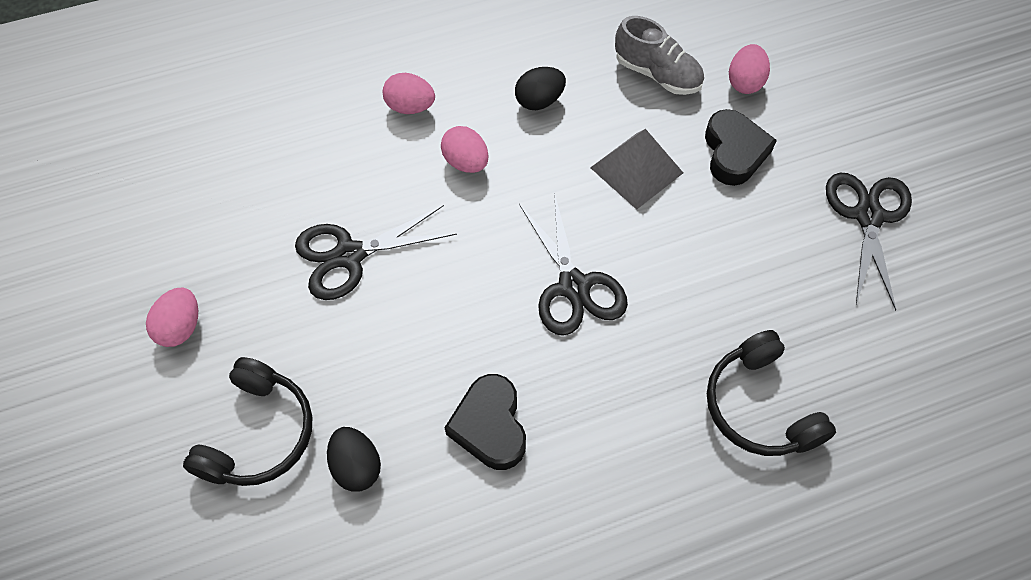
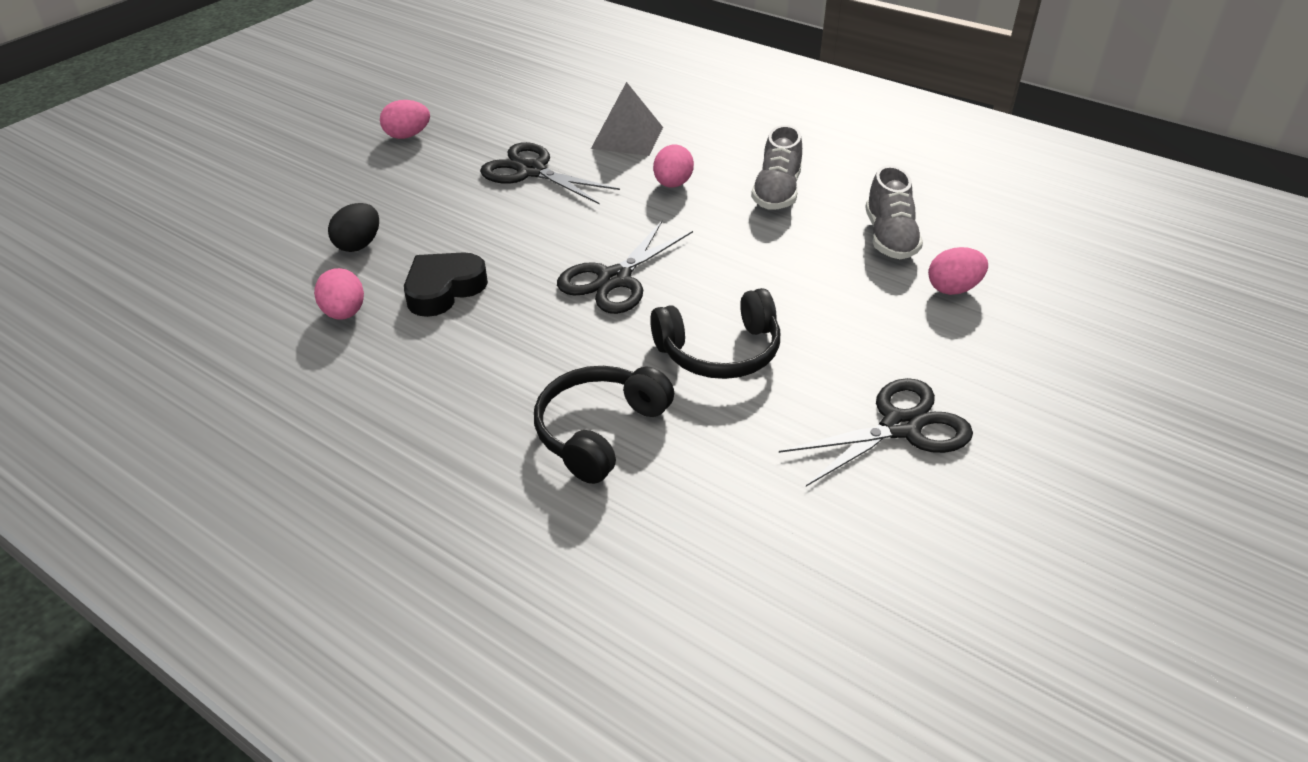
camera: 55 degrees right, 20 degrees down
black headphones [183,357,313,486] -> black headphones moved to [650,288,780,379]
pink egg [383,73,435,114] -> pink egg moved to [314,268,364,320]
black egg [515,67,566,110] -> grey shoe [751,125,802,210]
grey pyramid [590,129,683,210] -> grey pyramid moved to [591,82,663,156]
black heart [705,109,777,186] -> none

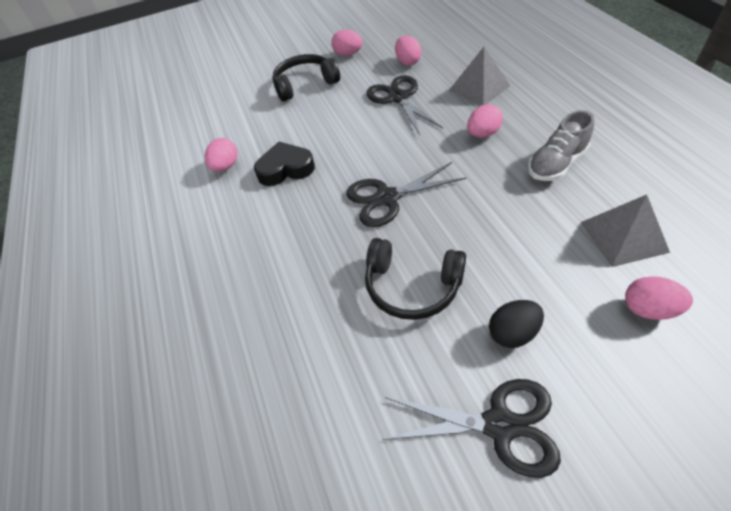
camera: 40 degrees right, 10 degrees up
black egg [328,203,379,252] -> black egg moved to [489,300,544,348]
black headphones [534,366,674,484] -> black headphones moved to [273,54,340,101]
grey shoe [865,165,923,259] -> grey pyramid [581,195,670,267]
none -> pink egg [395,35,421,66]

